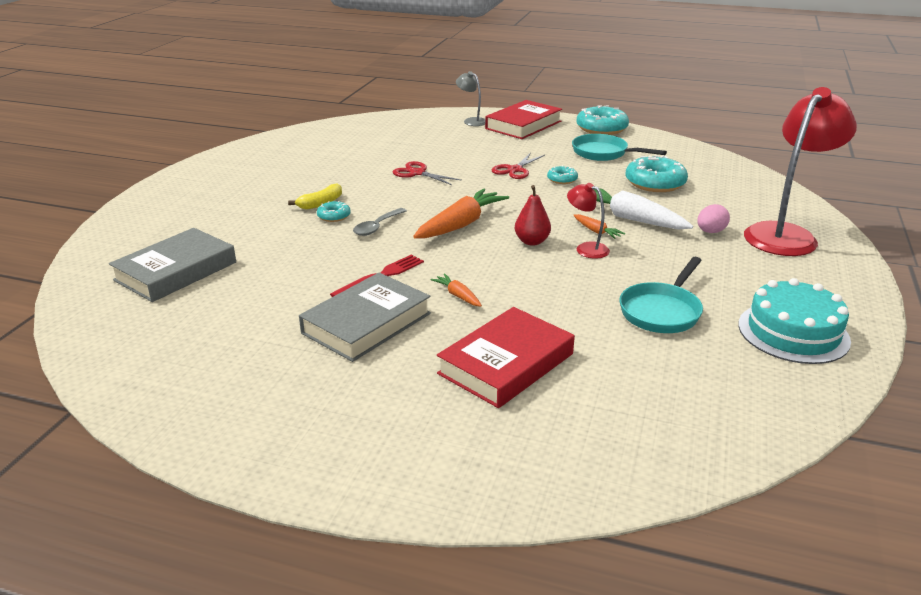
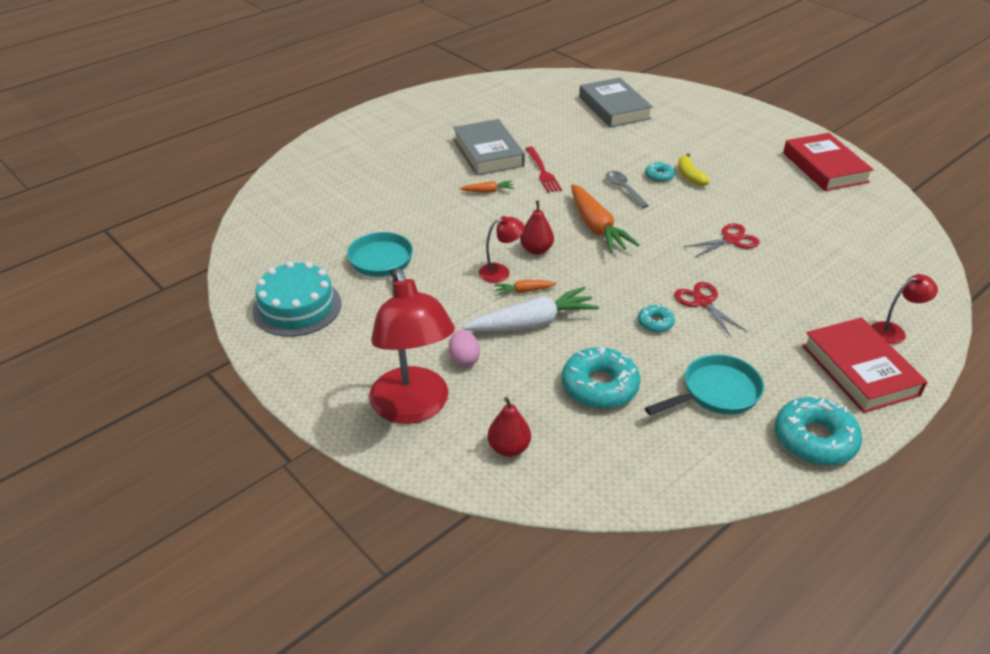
camera: 120 degrees right, 10 degrees up
red book [437,307,575,408] -> red book moved to [783,133,874,191]
grey lamp [456,71,485,126] -> red lamp [871,274,938,344]
none -> red pear [488,397,531,457]

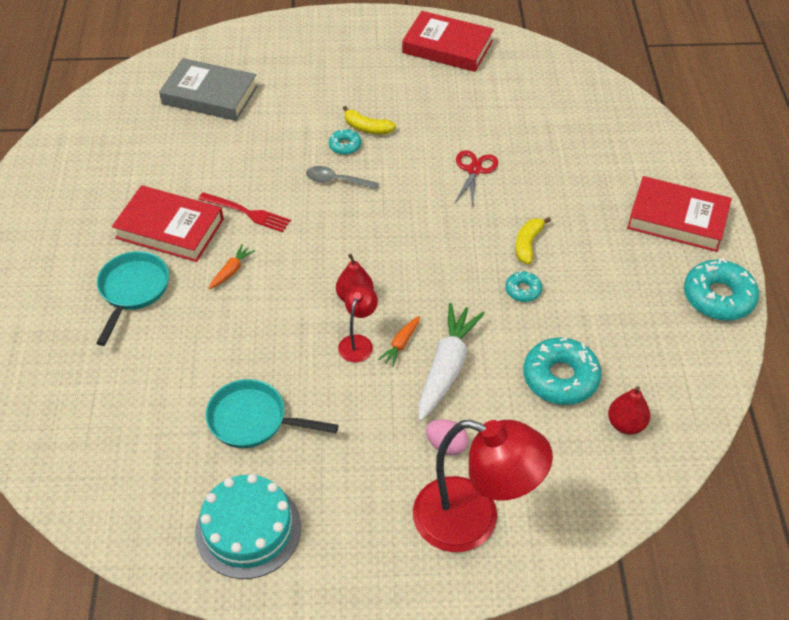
camera: 50 degrees left, 10 degrees up
grey book [453,119,525,175] -> red book [112,185,224,262]
red pear [488,397,531,457] -> red pear moved to [608,386,650,434]
orange carrot [571,184,640,253] -> none
turquoise pan [645,354,764,415] -> turquoise pan moved to [96,251,169,346]
red scissors [674,282,748,337] -> yellow banana [516,217,551,264]
red lamp [871,274,938,344] -> none

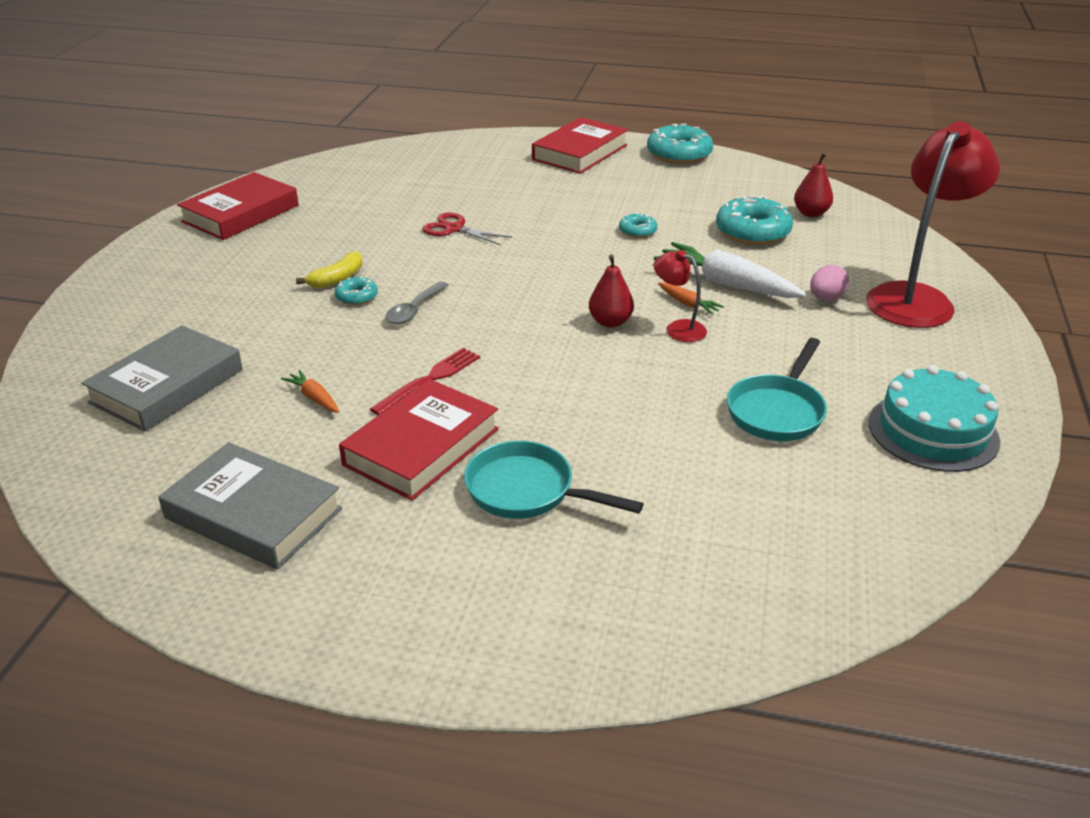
camera: 75 degrees left, 15 degrees down
orange carrot [209,244,255,289] -> orange carrot moved to [281,370,339,413]
yellow banana [516,217,551,264] -> none
none -> grey book [158,442,342,569]

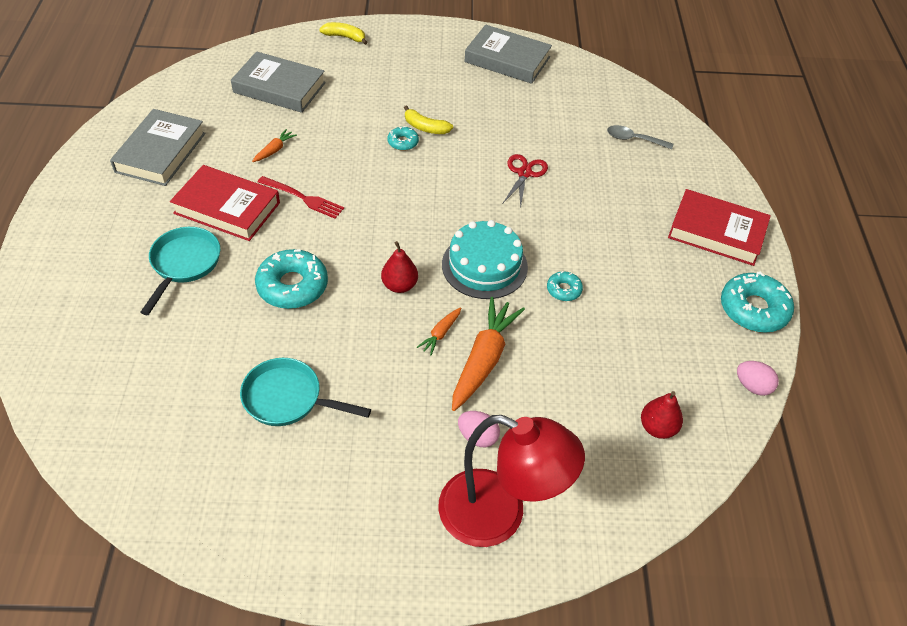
camera: 75 degrees right, 15 degrees up
red book [177,172,299,240] -> grey book [464,25,552,84]
grey spoon [385,282,449,324] -> grey spoon moved to [607,125,673,150]
white carrot [654,242,806,298] -> orange carrot [452,297,525,411]
red lamp [654,250,707,342] -> none
turquoise donut [716,196,793,245] -> turquoise donut moved to [255,249,328,309]
turquoise cake [869,365,1000,472] -> turquoise cake moved to [442,220,528,299]
none -> yellow banana [319,22,368,45]
none -> pink egg [737,361,779,396]

